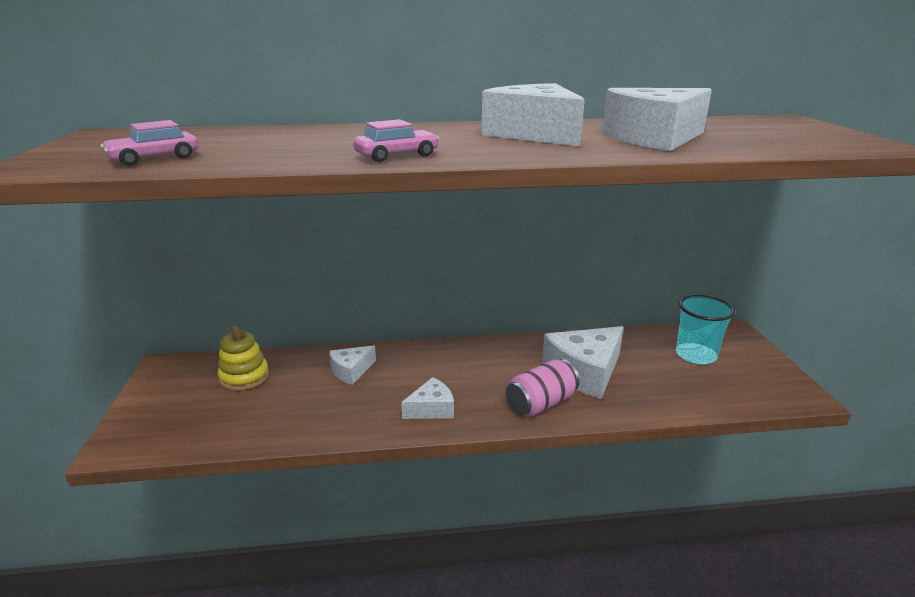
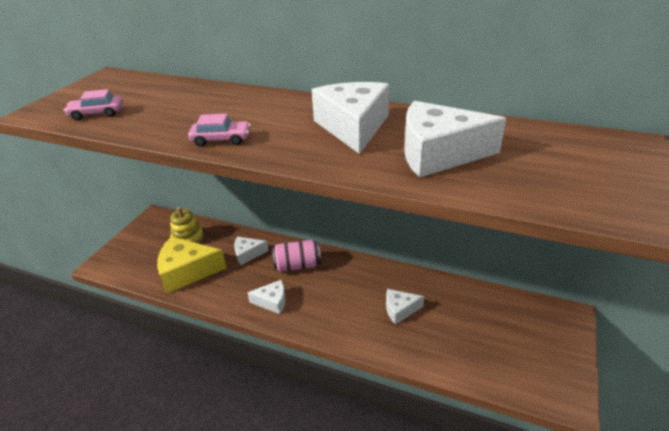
camera: 30 degrees right, 10 degrees up
pink can [506,359,580,417] -> pink can moved to [272,240,321,272]
white cheese [542,326,624,399] -> white cheese [386,289,424,325], size x0.54
turquoise cup [676,295,735,365] -> none
none -> yellow cheese [157,237,226,294]

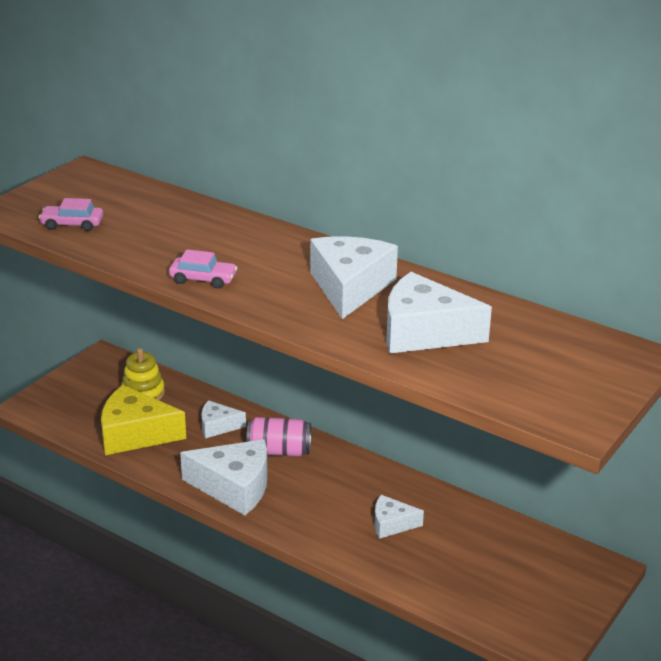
camera: 10 degrees right, 5 degrees down
white cheese [247,280,286,314] -> white cheese [180,439,268,515], size x1.84

